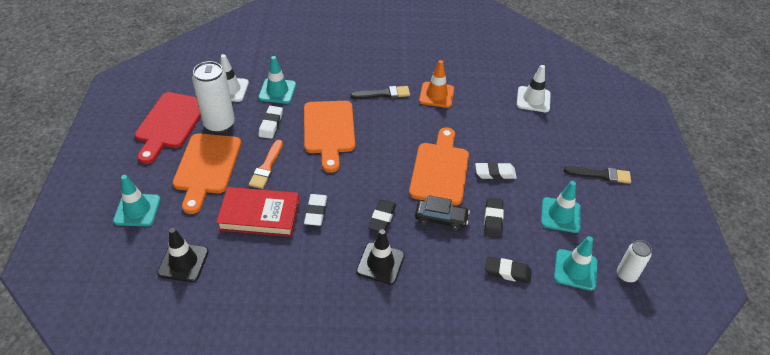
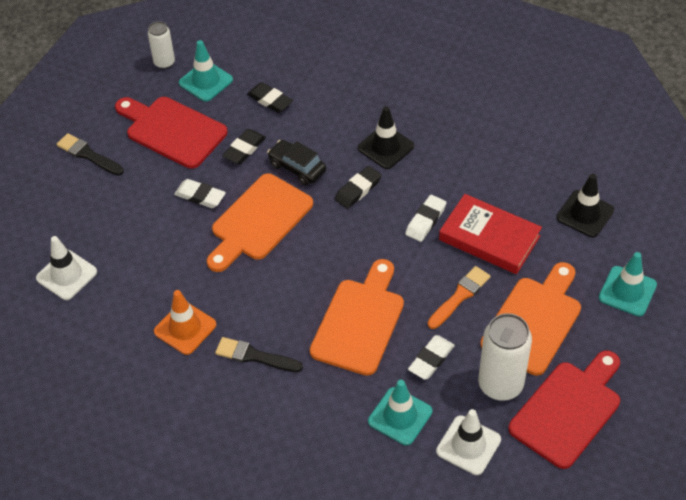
camera: 150 degrees left, 5 degrees up
turquoise traffic cone [541,181,581,233] -> red cutting board [115,97,228,169]

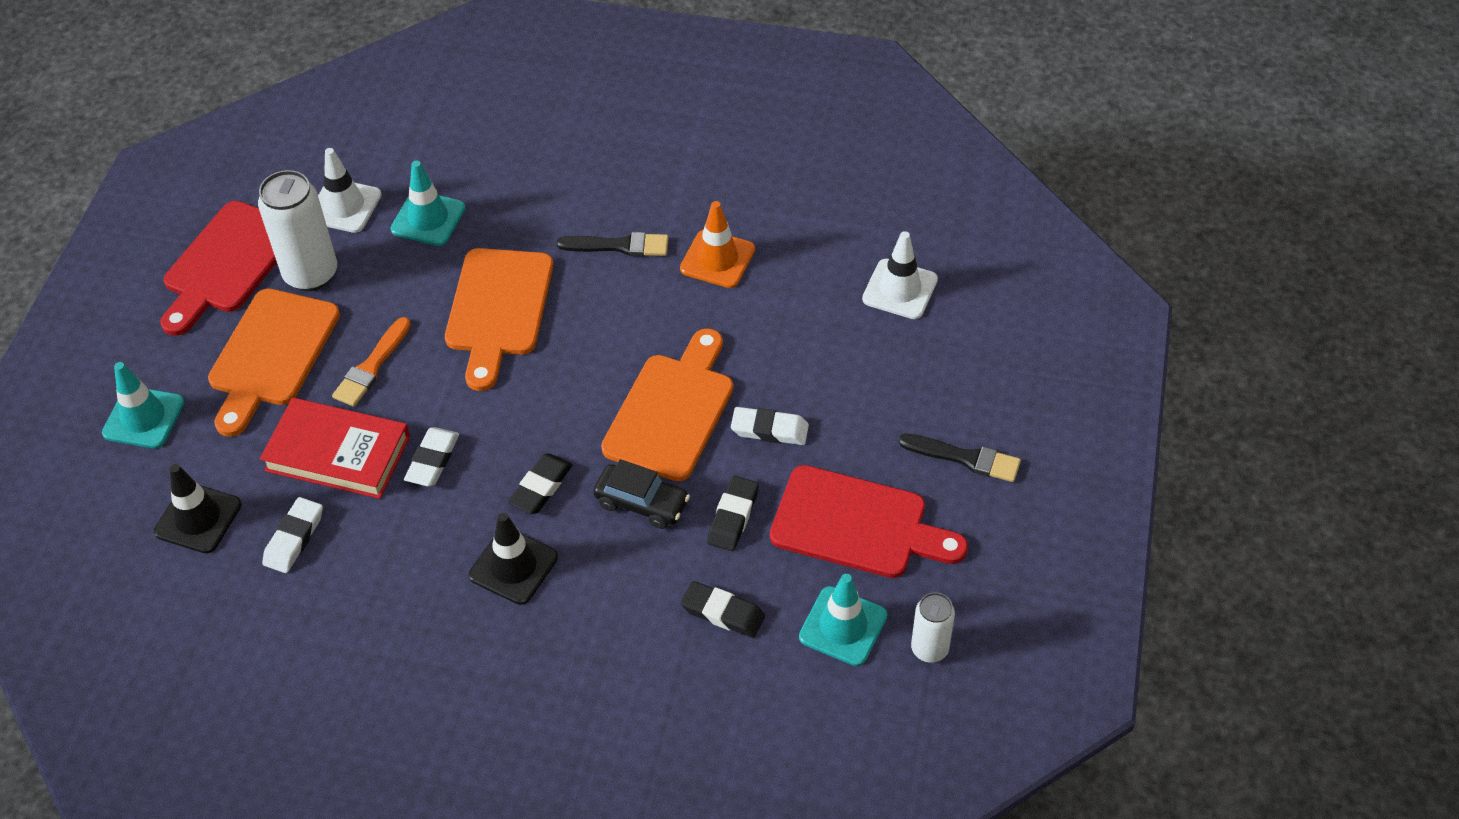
camera: 165 degrees right, 0 degrees up
white eraser [408,335,455,380] -> white eraser moved to [262,497,323,573]

